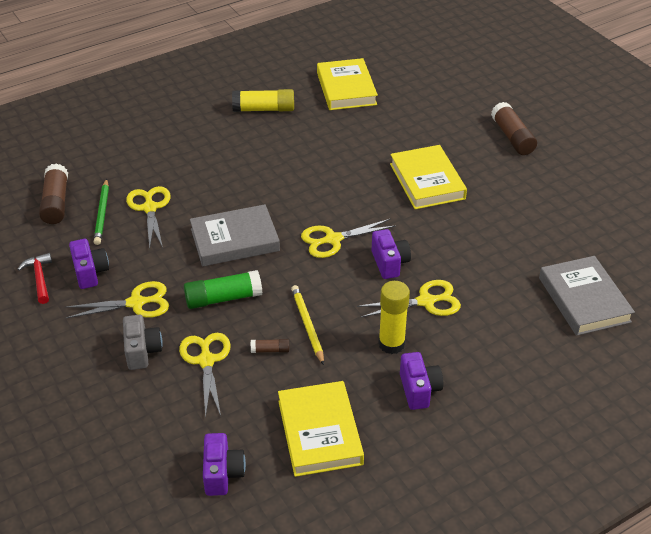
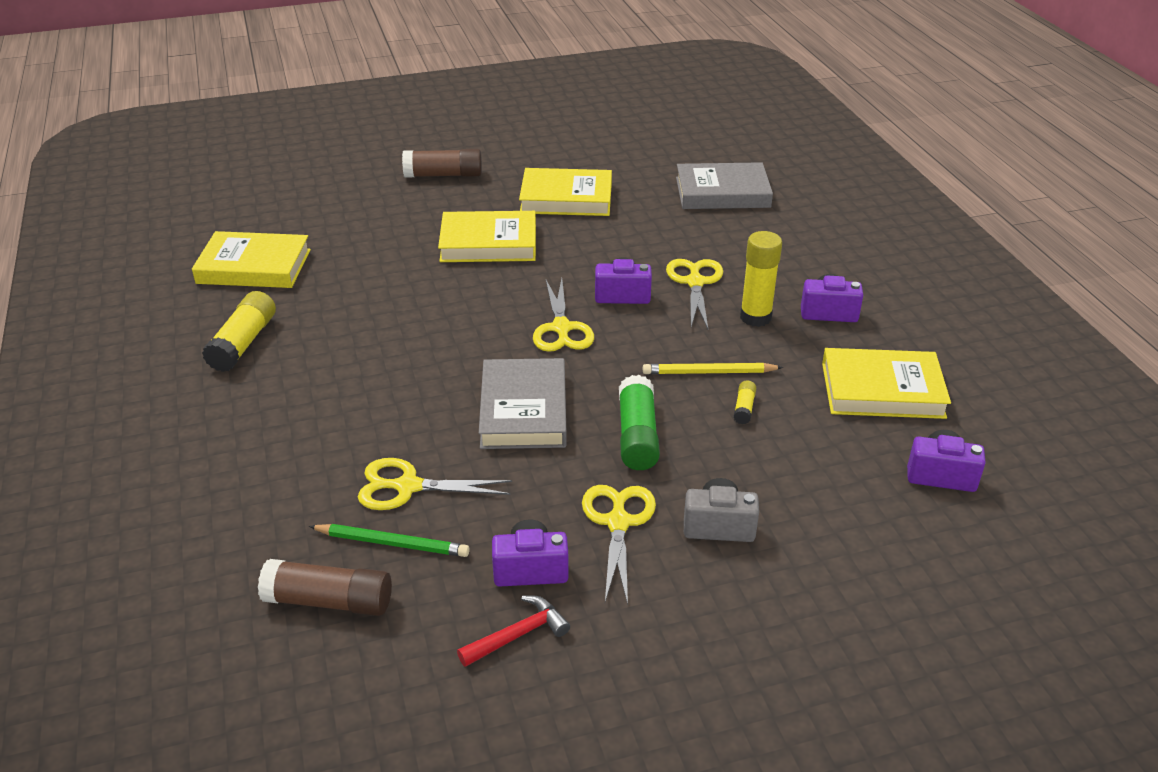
camera: 75 degrees left, 5 degrees down
red hammer [18,253,52,304] -> red hammer turned 150 degrees clockwise [457,595,570,667]
yellow scissors [179,333,231,418] -> none
brown glue stick [251,339,289,353] -> yellow glue stick [733,380,756,424]
none -> yellow book [519,168,612,216]

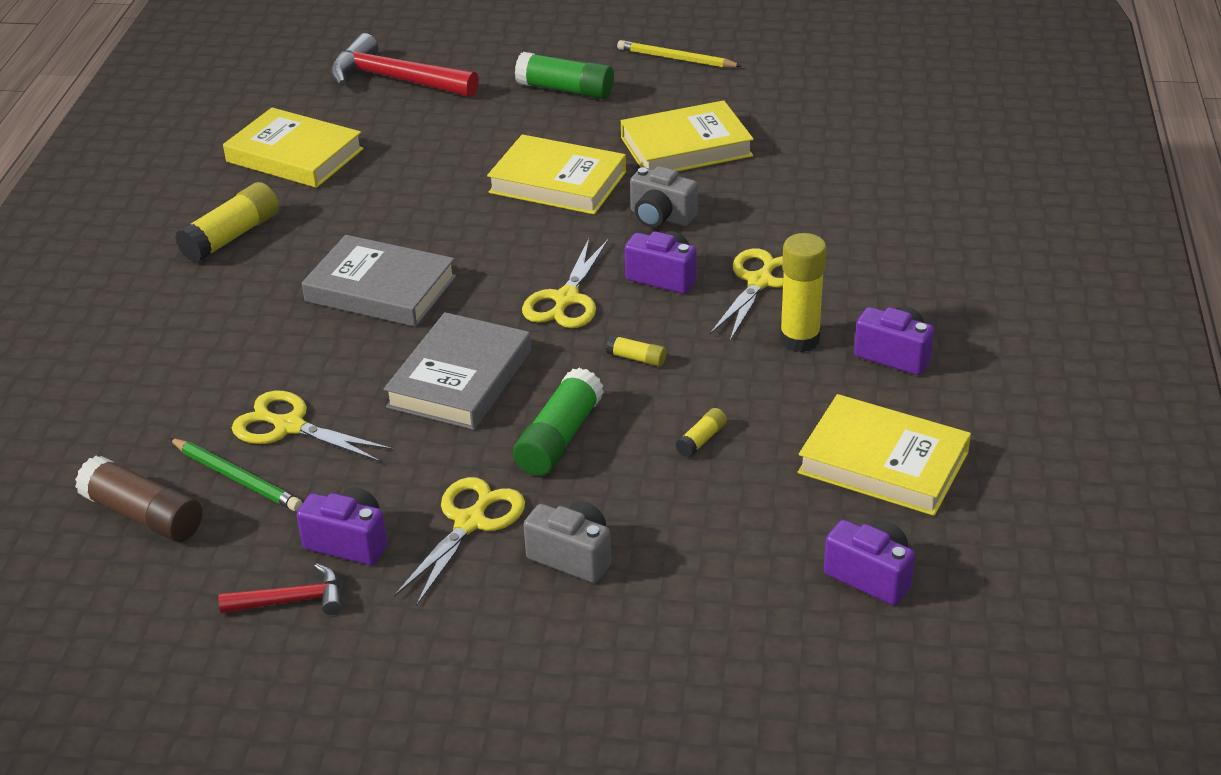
camera: 25 degrees right, 0 degrees up
brown glue stick [402,149,482,178] -> green glue stick [515,52,614,99]
yellow book [519,168,612,216] -> yellow book turned 45 degrees counterclockwise [621,100,754,171]
yellow pencil [643,363,783,374] -> yellow pencil moved to [617,40,742,68]
grey book [676,162,773,209] -> grey book moved to [302,235,456,327]
none -> red hammer [330,33,479,97]
none -> yellow glue stick [606,335,666,367]
none -> grey camera [630,166,698,228]

